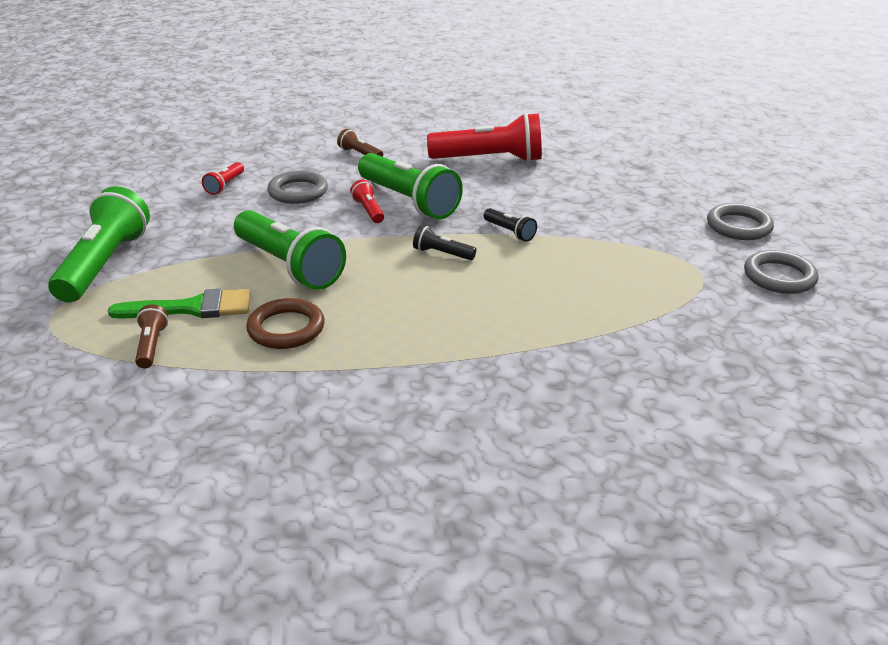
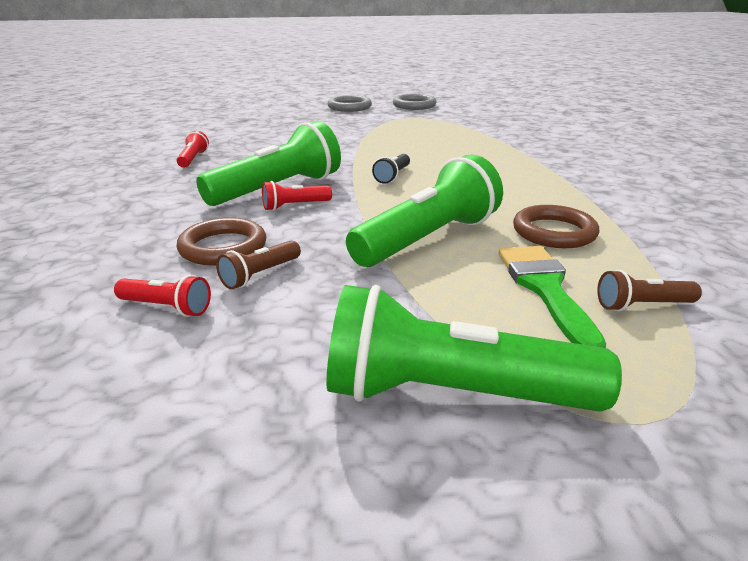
camera: 90 degrees left, 5 degrees down
grey ring [267,171,328,204] -> brown ring [177,218,266,266]
brown flashlight [337,129,383,157] -> brown flashlight moved to [216,240,301,289]
red flashlight [427,113,542,162] -> red flashlight [177,131,209,168], size x0.45
black flashlight [484,208,537,242] -> none

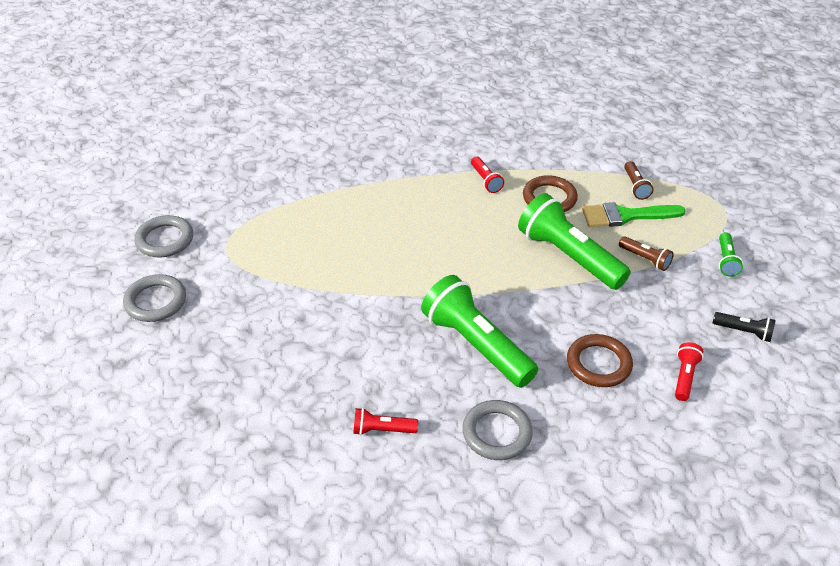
camera: 90 degrees left, 15 degrees up
brown flashlight [216,240,301,289] -> brown flashlight moved to [619,236,674,271]
red flashlight [262,181,332,211] -> red flashlight moved to [471,156,504,193]
green flashlight [326,285,622,411] -> green flashlight [719,232,743,277], size x0.45
black flashlight [372,154,410,184] -> black flashlight moved to [713,312,776,342]
none -> grey ring [462,400,533,460]

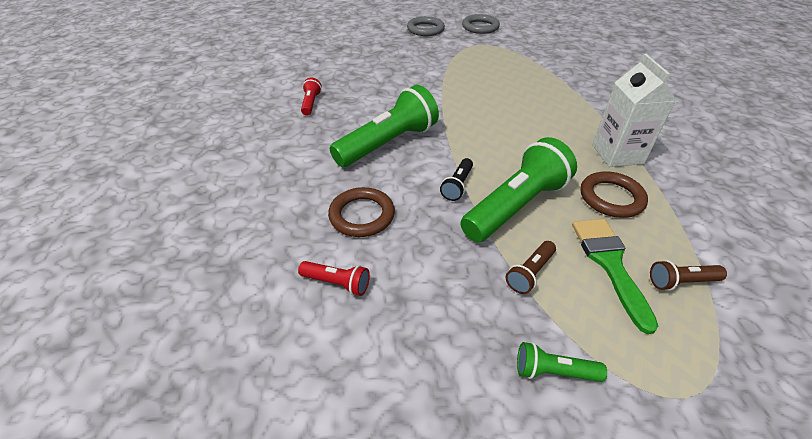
camera: 90 degrees right, 0 degrees up
grey ring [462,400,533,460] -> none
red flashlight [471,156,504,193] -> white carton [592,54,676,167]
black flashlight [713,312,776,342] -> black flashlight moved to [440,158,473,201]

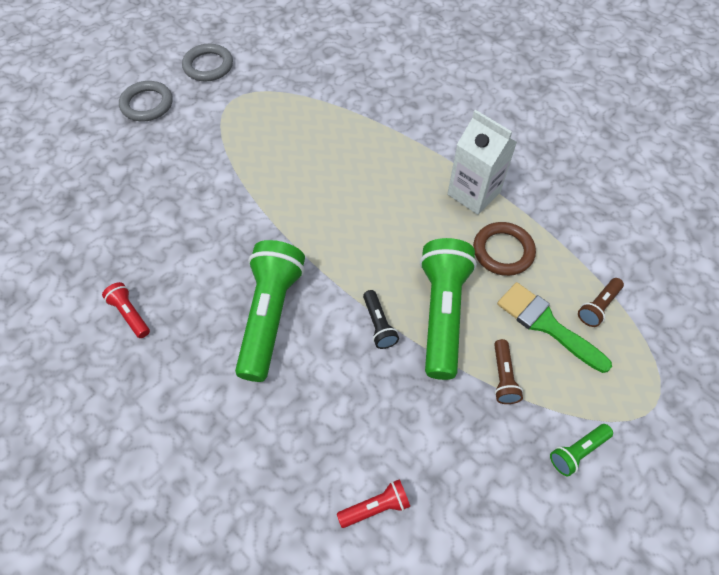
camera: 40 degrees left, 15 degrees up
brown ring [328,187,395,237] -> none

